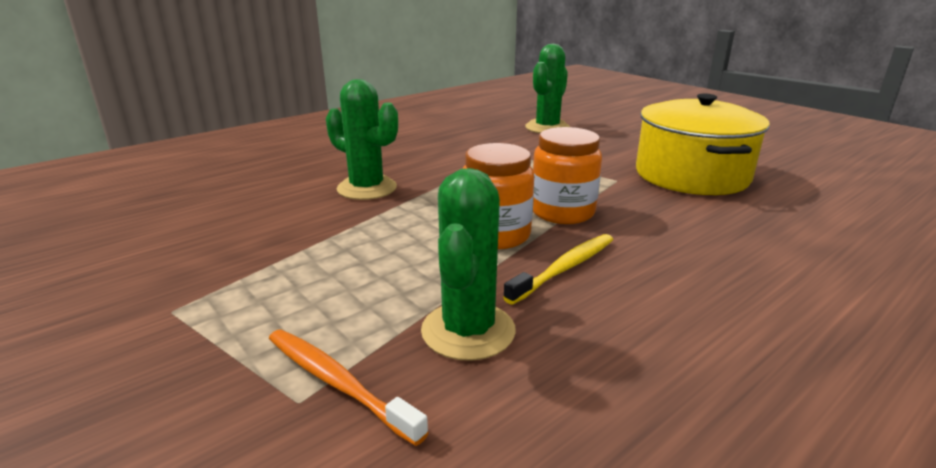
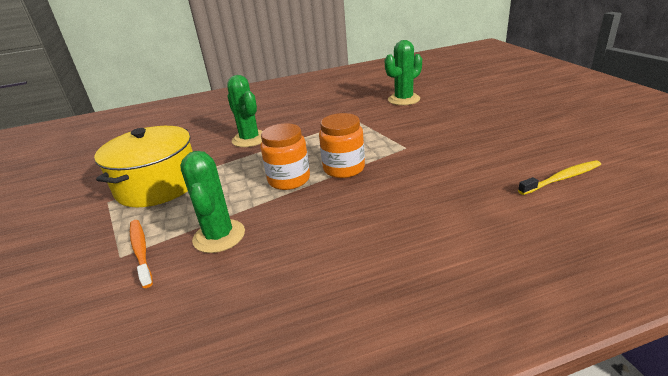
camera: 25 degrees right, 5 degrees up
green cactus [421,168,515,361] -> green cactus turned 45 degrees counterclockwise [180,151,245,253]
yellow toothbrush [503,234,613,305] -> yellow toothbrush moved to [518,160,601,195]
yellow pot [636,93,770,195] -> yellow pot moved to [94,126,193,207]

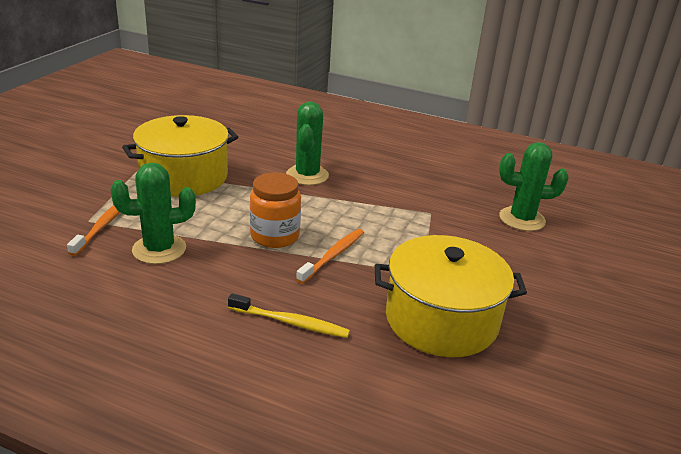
camera: 35 degrees right, 0 degrees up
green cactus [180,151,245,253] -> green cactus turned 45 degrees clockwise [111,163,196,264]
orange jar [319,113,365,178] -> orange toothbrush [296,229,364,284]
yellow toothbrush [518,160,601,195] -> yellow toothbrush moved to [228,294,350,338]
none -> yellow pot [375,235,527,357]

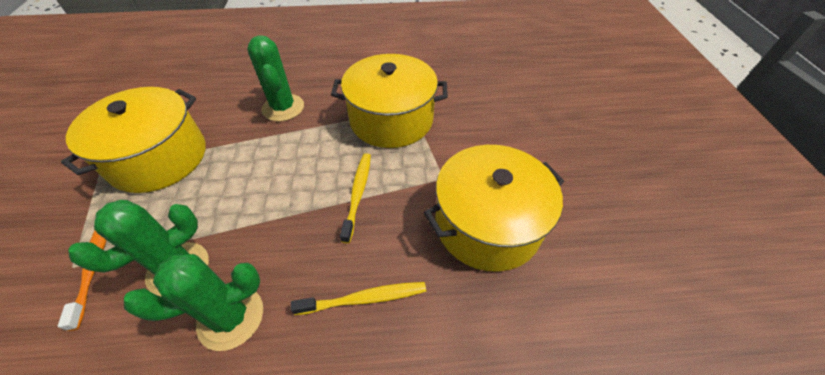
camera: 25 degrees left, 20 degrees up
orange jar [250,172,301,248] -> none
orange toothbrush [296,229,364,284] -> yellow toothbrush [340,153,371,243]
green cactus [499,142,569,231] -> green cactus moved to [124,254,263,351]
none -> yellow pot [331,54,448,148]

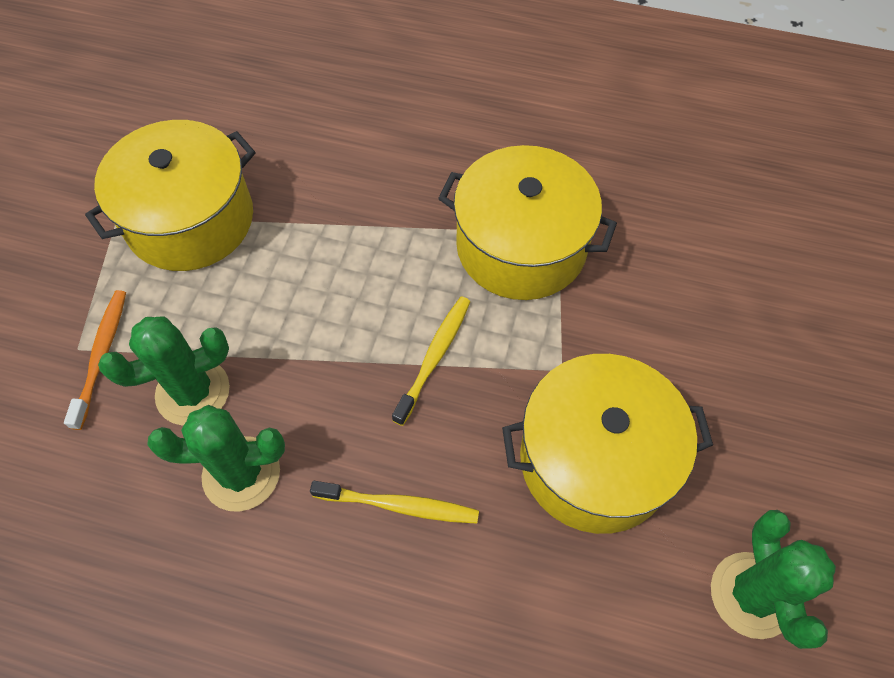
camera: 20 degrees right, 10 degrees up
green cactus [247,35,304,122] -> green cactus moved to [711,510,836,649]

